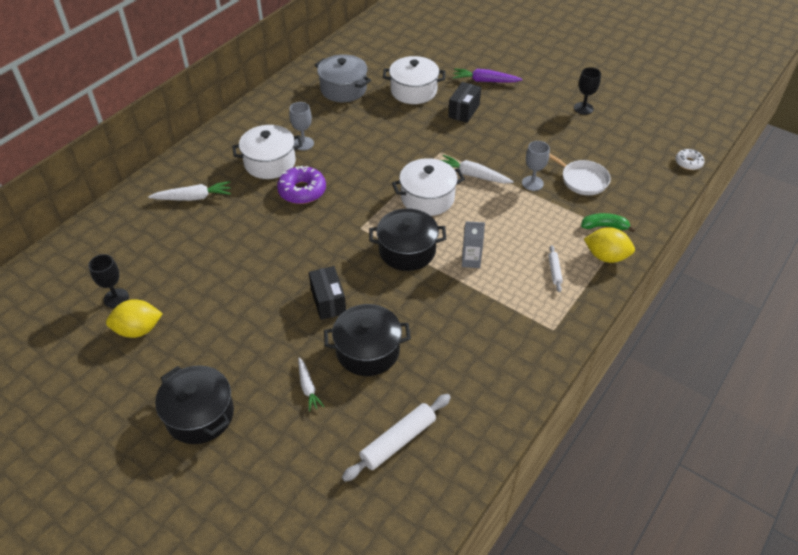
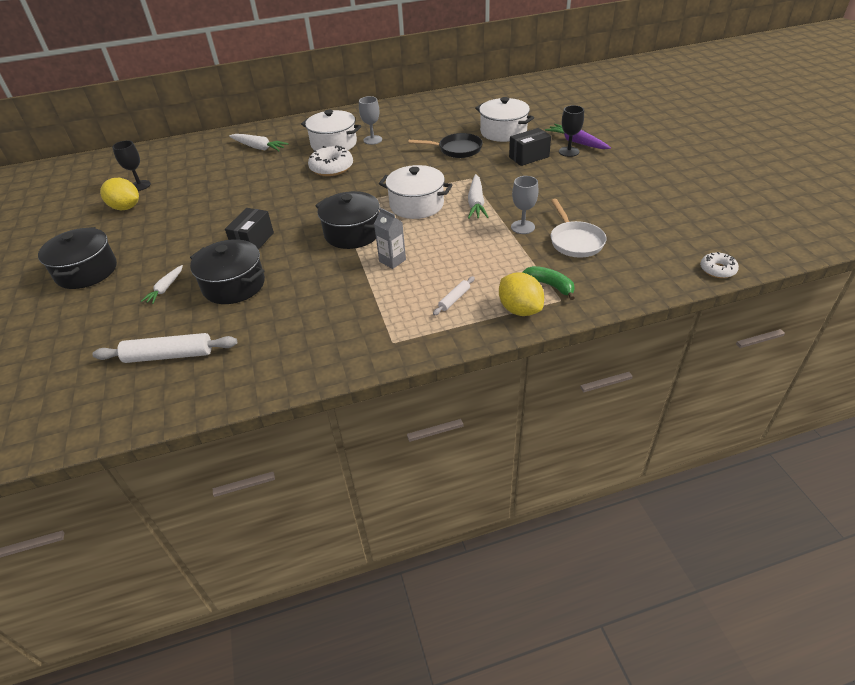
camera: 40 degrees right, 5 degrees down
purple donut [277,166,326,204] -> white donut [308,145,353,176]
grey pot [315,54,371,102] -> none
white carrot [441,155,514,184] -> white carrot turned 150 degrees counterclockwise [468,174,489,219]
black goblet [574,67,601,115] -> black goblet moved to [559,105,584,157]
none -> black pan [408,133,483,158]

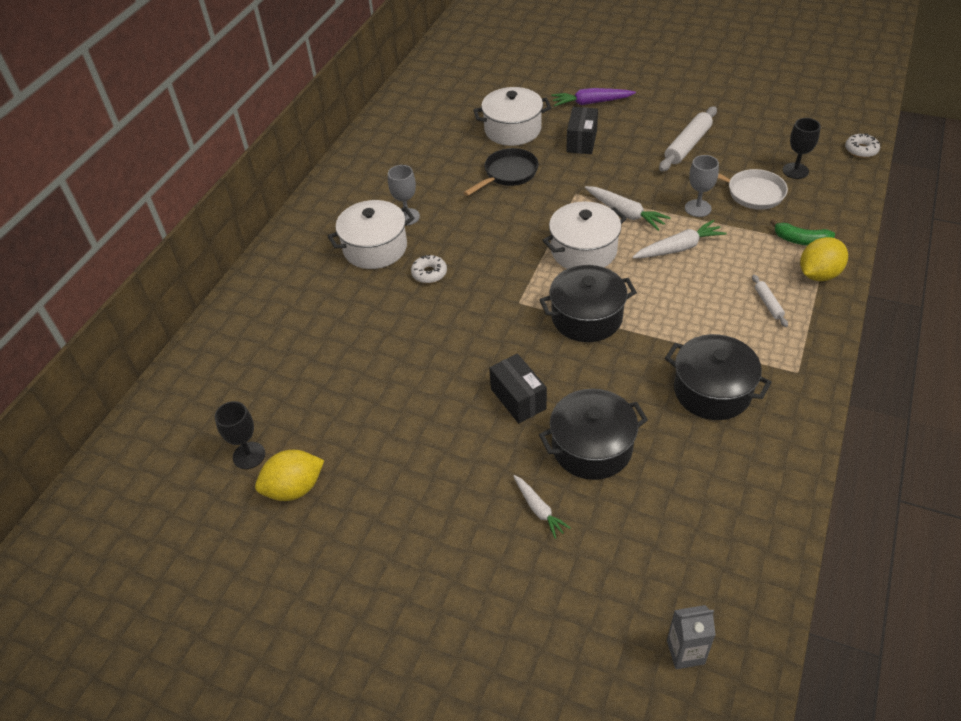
camera: 50 degrees left, 5 degrees up
black pot [38,227,117,289] -> black pot moved to [665,334,772,420]
white rolling pin [92,333,237,363] -> white rolling pin moved to [659,106,717,172]
white carrot [229,134,289,151] -> white carrot moved to [633,220,727,259]
white donut [308,145,353,176] -> white donut [411,255,447,283], size x0.59
grey carton [374,208,406,269] -> grey carton moved to [667,605,716,669]
yellow lemon [499,272,544,316] -> yellow lemon turned 45 degrees counterclockwise [800,237,848,281]
green banana [522,266,575,300] -> green banana turned 150 degrees counterclockwise [770,219,835,246]
black goblet [559,105,584,157] -> black goblet moved to [783,118,821,179]

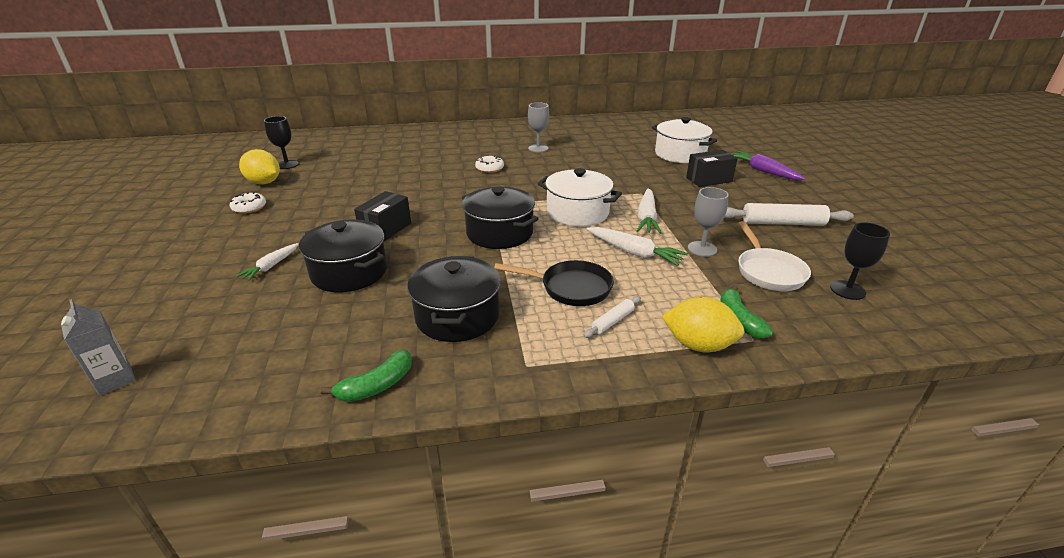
camera: 55 degrees right, 15 degrees down
white pot [327,200,415,269] -> none
black pan [463,148,539,196] -> black pan moved to [494,260,614,306]
white donut [845,133,880,158] -> white donut moved to [230,192,266,214]
none -> green banana [321,350,412,402]

